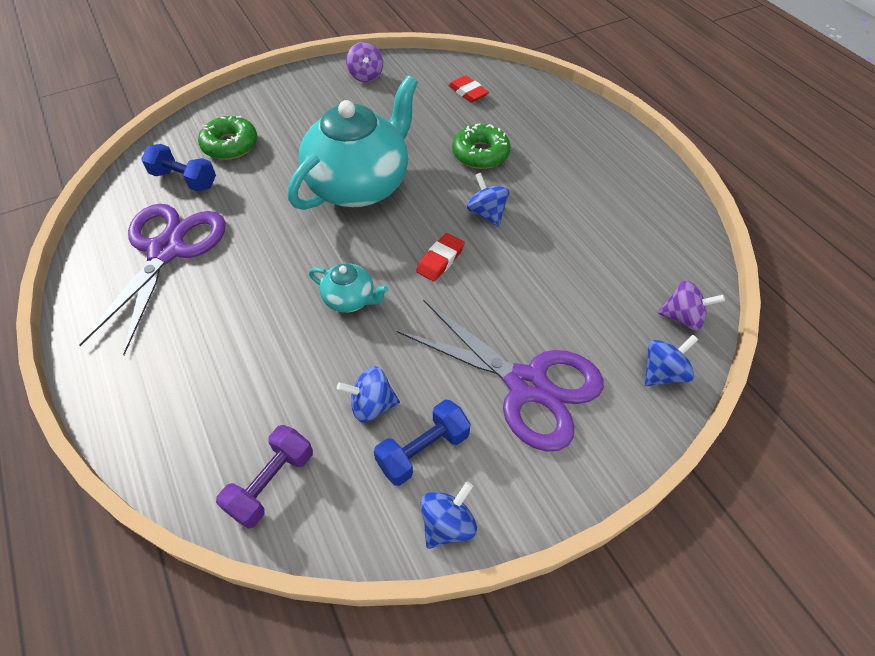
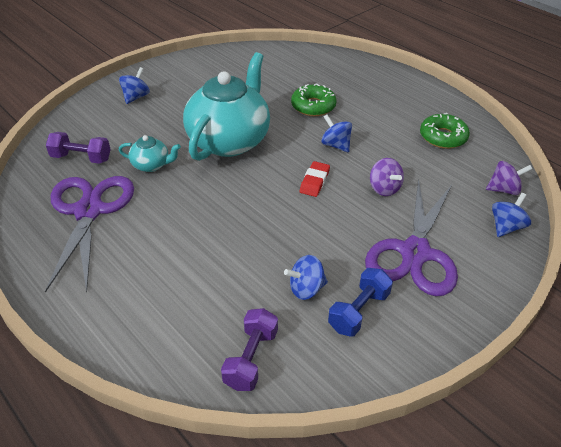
camera: 15 degrees left, 10 degrees down
blue dumbbell [141,144,216,192] -> purple dumbbell [46,132,111,164]
green donut [198,116,257,160] -> green donut moved to [420,113,470,149]
turquoise teapot [309,263,388,313] -> turquoise teapot moved to [119,135,181,172]
purple spinning top [346,42,383,82] -> purple spinning top moved to [370,158,404,196]
purple scissors [397,299,604,452] -> purple scissors turned 90 degrees clockwise [365,178,458,296]
blue spinning top [421,482,477,549] -> blue spinning top moved to [119,67,150,104]
red eraser [448,75,489,102] -> none

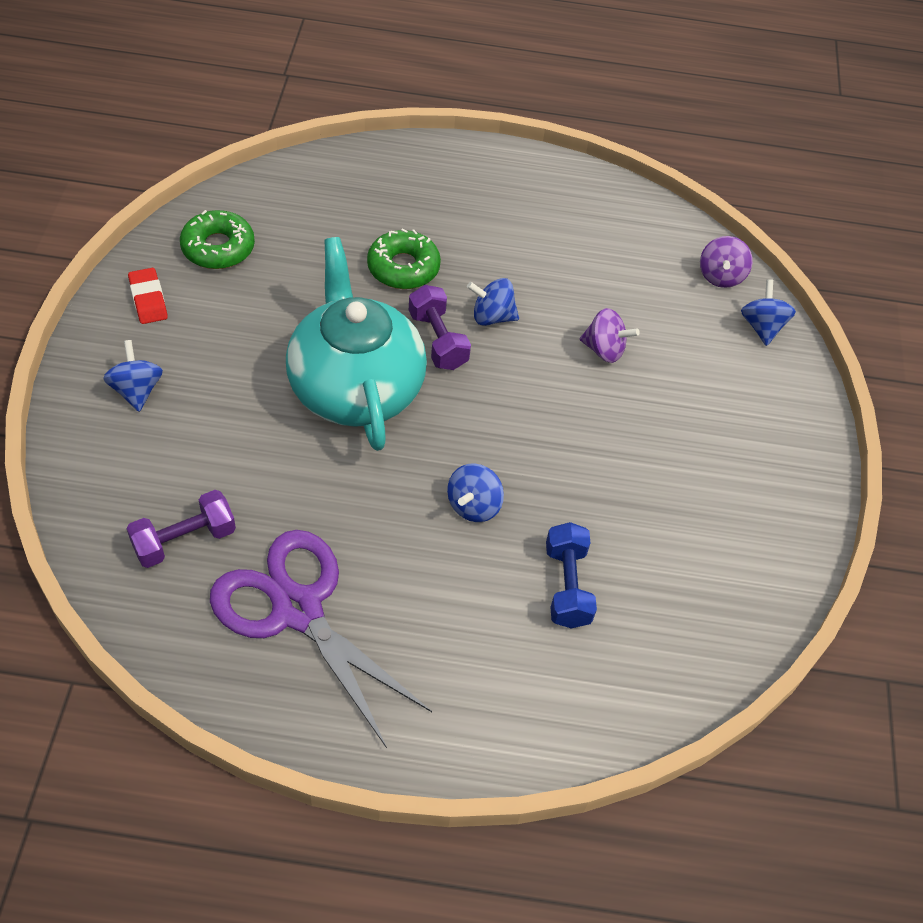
camera: 45 degrees left, 10 degrees up
turquoise teapot [119,135,181,172] -> none
purple dumbbell [221,308,278,391] -> purple dumbbell moved to [409,285,471,370]
blue spinning top [284,255,328,300] -> blue spinning top moved to [447,463,504,522]
red eraser [300,161,330,197] -> red eraser moved to [128,268,168,324]
blue dumbbell [328,268,393,337] -> blue dumbbell moved to [546,522,597,628]
purple scissors [365,178,458,296] -> none
green donut [420,113,470,149] -> green donut moved to [180,210,255,269]
purple spinning top [486,161,532,195] -> purple spinning top turned 150 degrees clockwise [700,236,753,288]

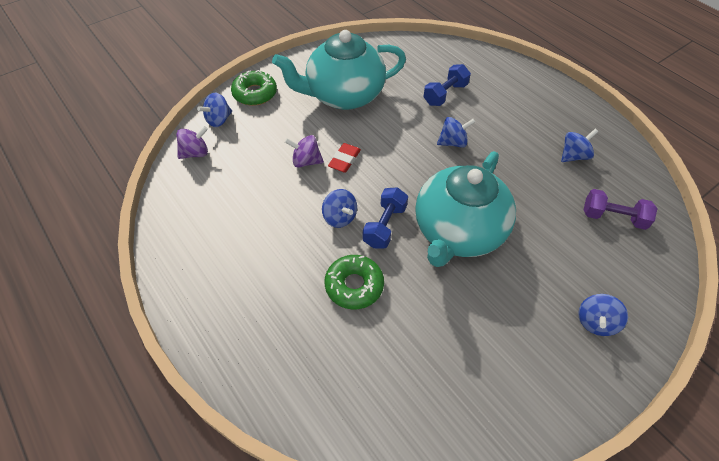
camera: 130 degrees left, 0 degrees up
red eraser [128,268,168,324] -> red eraser moved to [328,143,361,173]
green donut [180,210,255,269] -> green donut moved to [231,70,277,106]
purple scissors [210,530,432,748] -> blue spinning top [561,129,598,162]
purple dumbbell [409,285,471,370] -> blue dumbbell [362,187,408,249]
purple spinning top [580,308,640,363] -> purple spinning top turned 60 degrees counterclockwise [285,135,324,168]
none -> turquoise teapot [272,30,406,110]

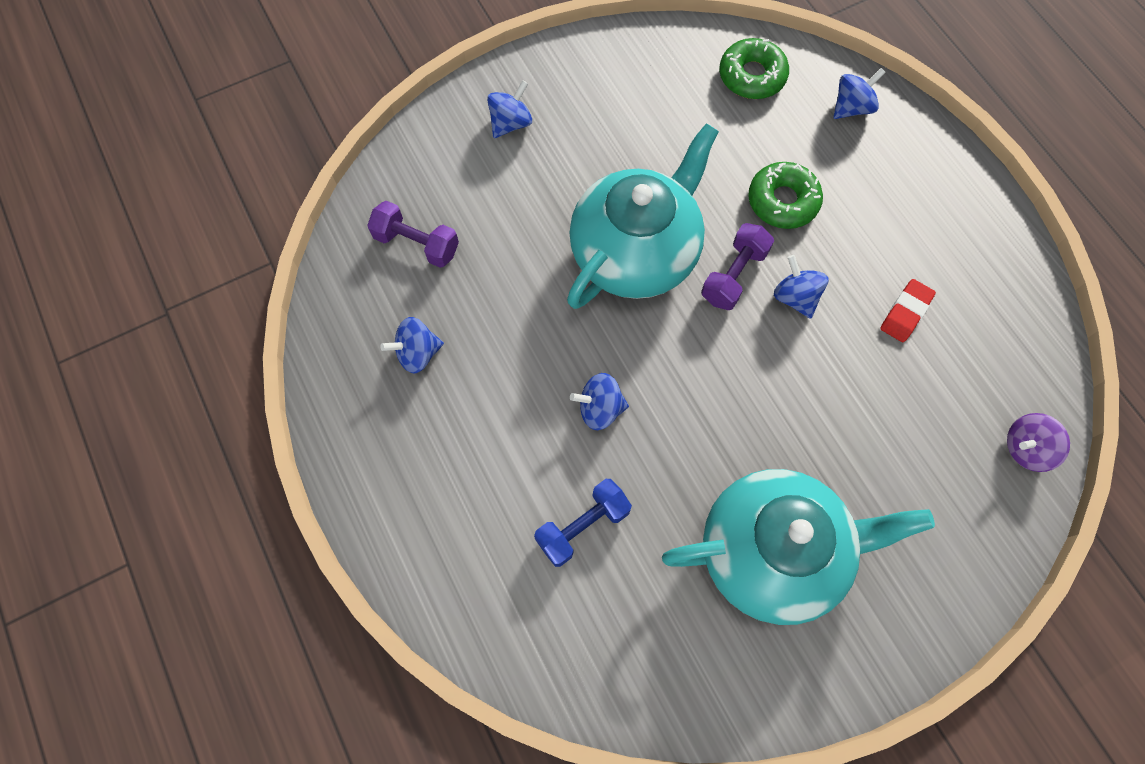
camera: 170 degrees left, 15 degrees up
blue spinning top [197,92,232,127] -> blue spinning top moved to [833,68,886,119]
green donut [231,70,277,106] -> green donut moved to [719,38,789,99]
purple spinning top [285,135,324,168] -> none
red eraser [328,143,361,173] -> red eraser moved to [880,279,936,342]
blue dumbbell [362,187,408,249] -> purple dumbbell [701,223,774,310]

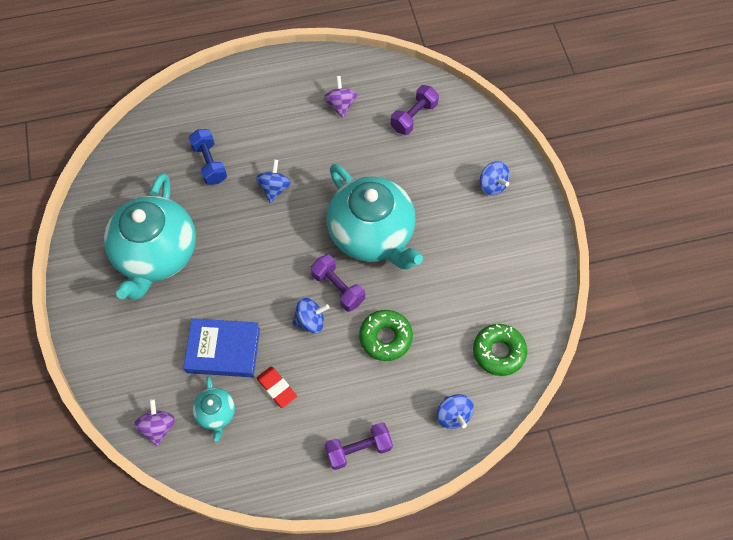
camera: 105 degrees right, 5 degrees down
blue spinning top [380,317,444,373] -> purple spinning top [324,76,357,118]
none -> blue book [183,318,260,377]
none -> turquoise teapot [192,377,235,442]
none -> purple dumbbell [325,422,393,470]

